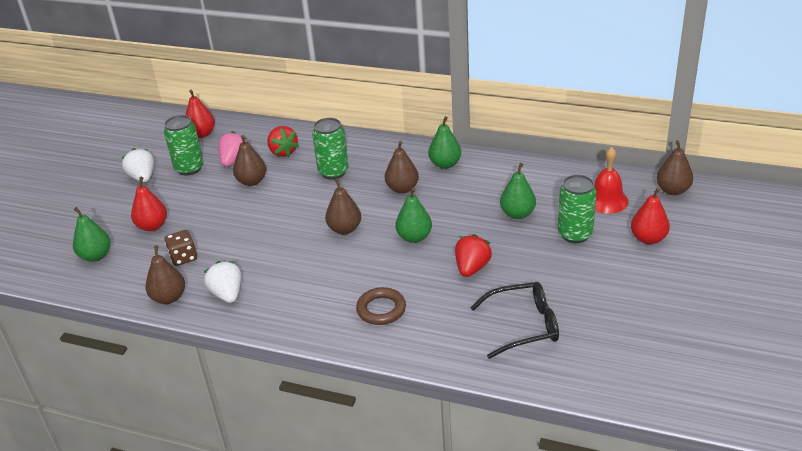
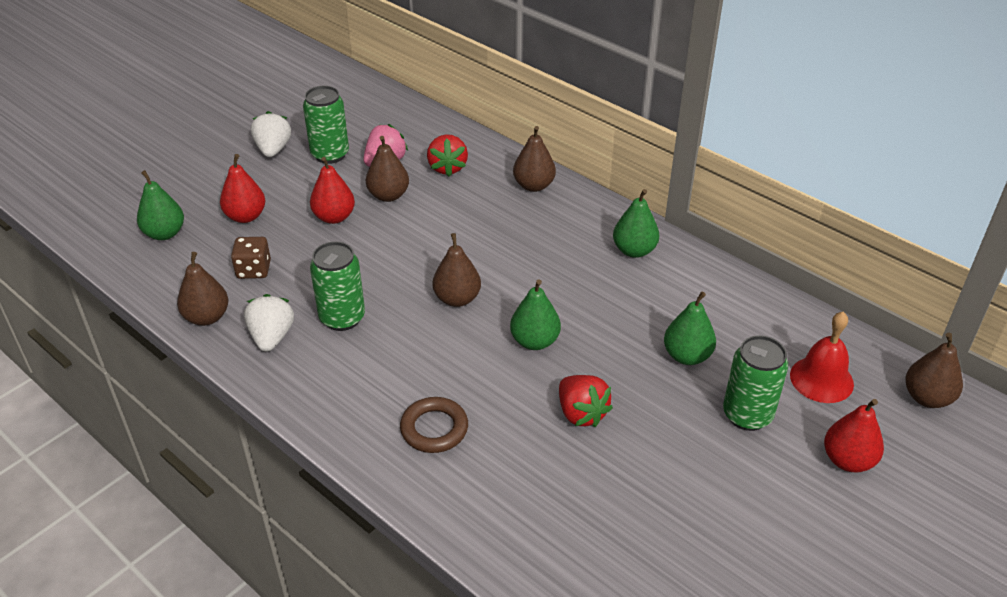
camera: 20 degrees right, 5 degrees up
red pear [185,90,215,138] -> red pear moved to [310,157,355,224]
green can [312,118,349,180] -> green can moved to [310,242,365,331]
brown pear [385,141,419,194] -> brown pear moved to [513,126,556,192]
red strawberry [455,234,492,277] -> red strawberry turned 105 degrees clockwise [559,375,613,427]
black glasses [470,282,559,359] -> none

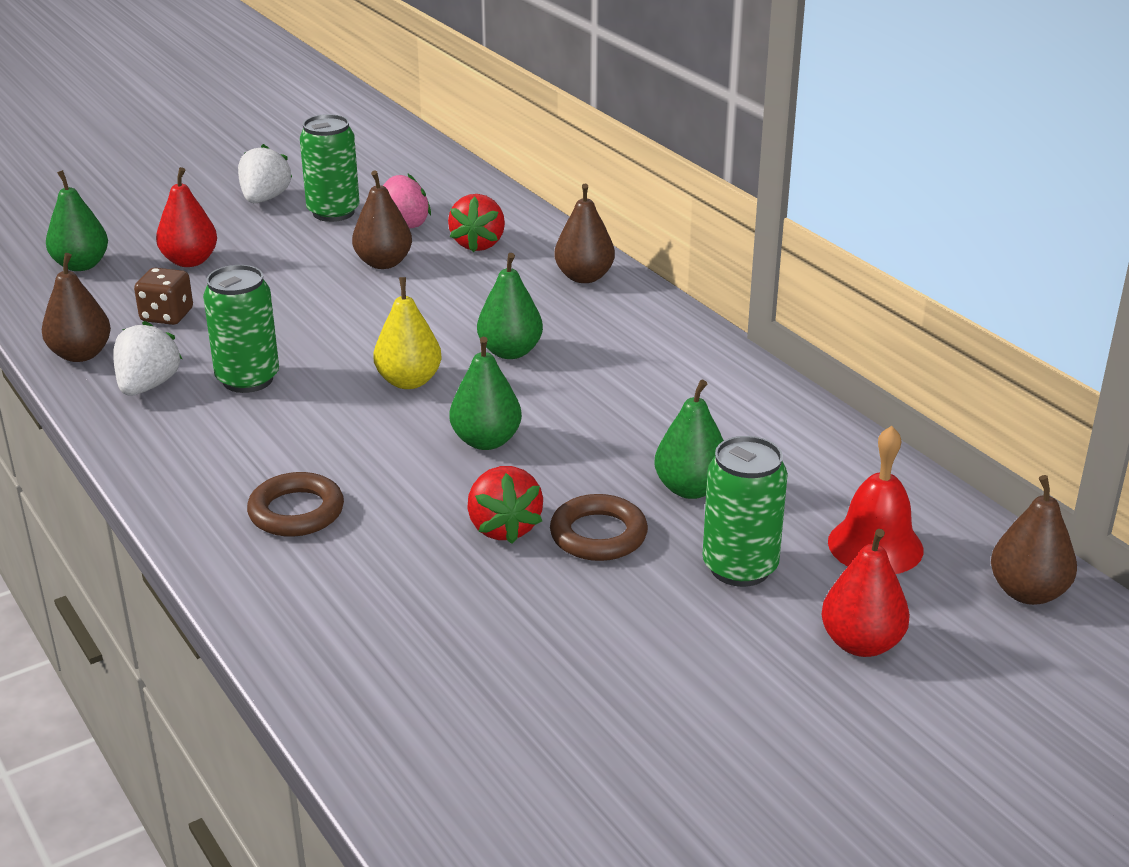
camera: 15 degrees right, 10 degrees down
red pear [310,157,355,224] -> none
brown pear [433,233,481,307] -> yellow pear [373,277,442,389]
green pear [613,189,659,258] -> green pear moved to [477,253,543,359]
none -> brown ring [550,494,648,561]

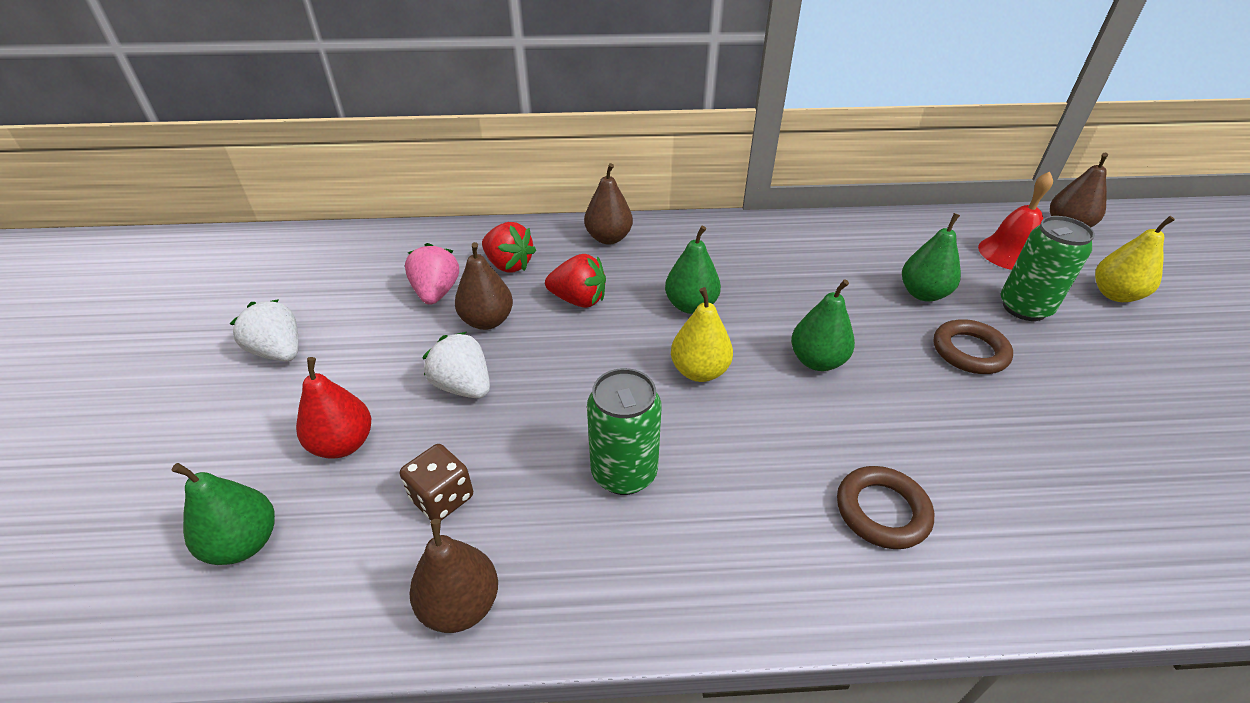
camera: 60 degrees left, 10 degrees up
white strawberry [113,321,182,396] -> white strawberry moved to [423,332,490,398]
green can [300,114,360,222] -> none
red strawberry [467,466,543,544] -> red strawberry moved to [545,254,606,308]
red pear [821,529,910,657] -> yellow pear [1095,216,1175,302]

